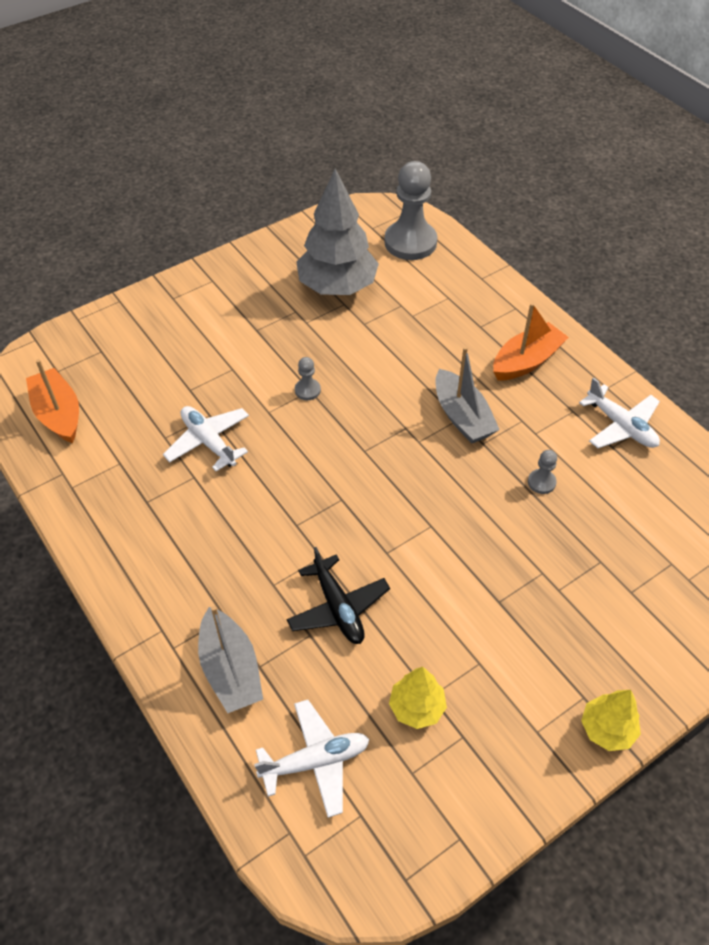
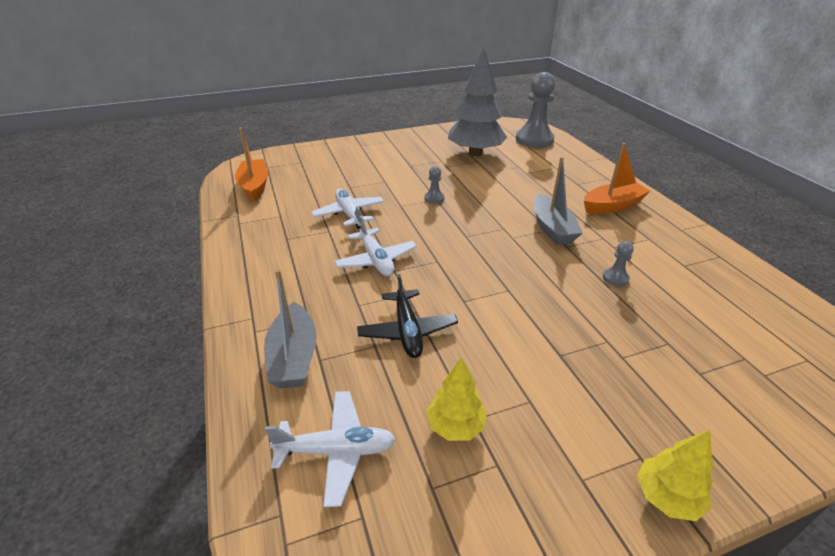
camera: 15 degrees right, 15 degrees down
white plane [579,377,660,448] -> white plane moved to [334,216,417,276]

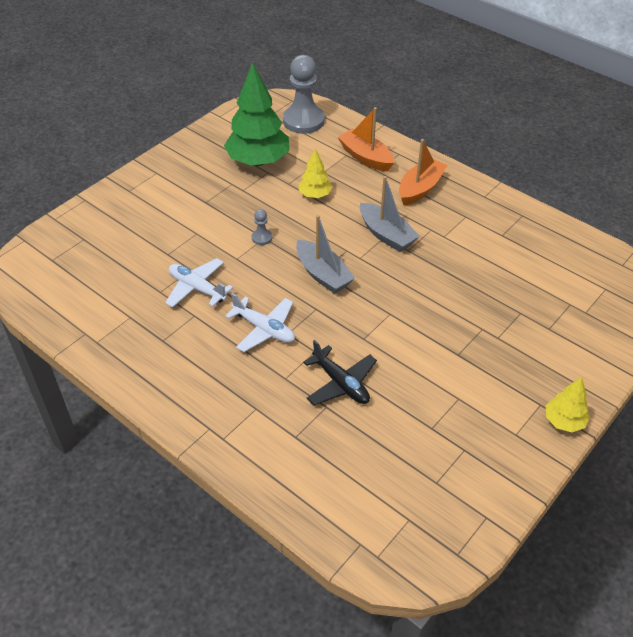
camera: 30 degrees left, 10 degrees up
orange boat [235,127,268,201] -> orange boat moved to [338,107,394,171]
grey boat [264,269,317,388] -> grey boat moved to [296,215,355,294]
white plane [265,391,396,507] -> none
yellow tree [426,357,486,441] -> yellow tree moved to [299,148,332,198]
grey tree [448,47,507,156] -> green tree [224,63,289,166]
grey pawn [603,241,633,286] -> none

